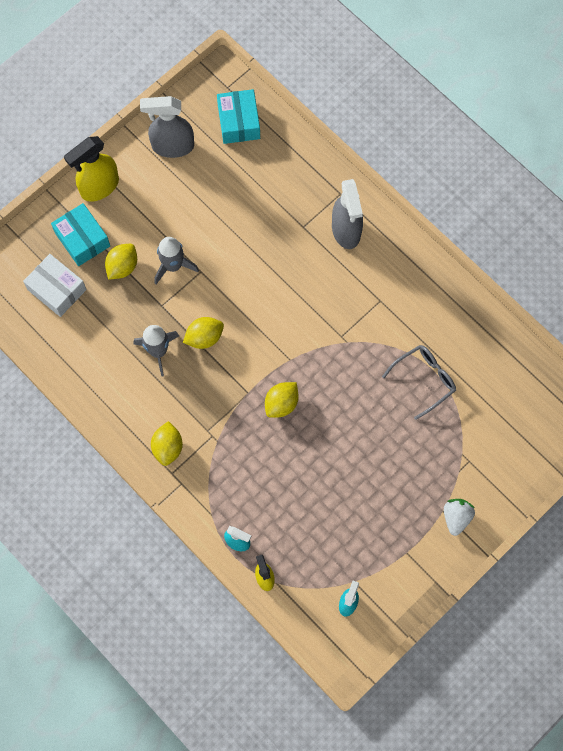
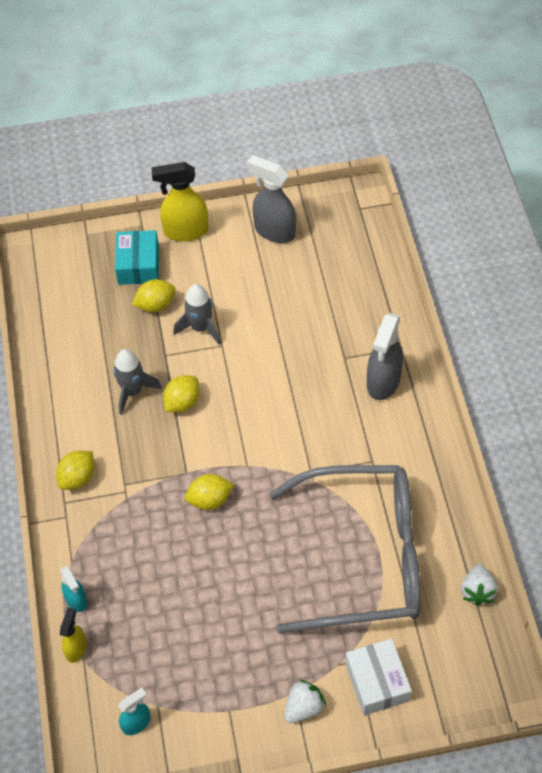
camera: 35 degrees right, 15 degrees down
white box [23,254,87,317] -> white box moved to [345,639,412,715]
yellow lemon [183,317,224,349] -> yellow lemon turned 60 degrees counterclockwise [163,375,200,412]
turquoise box [217,89,260,144] -> none
grey glasses [382,345,456,420] -> grey glasses [269,465,421,633], size x2.36
none -> white strawberry [461,564,498,606]

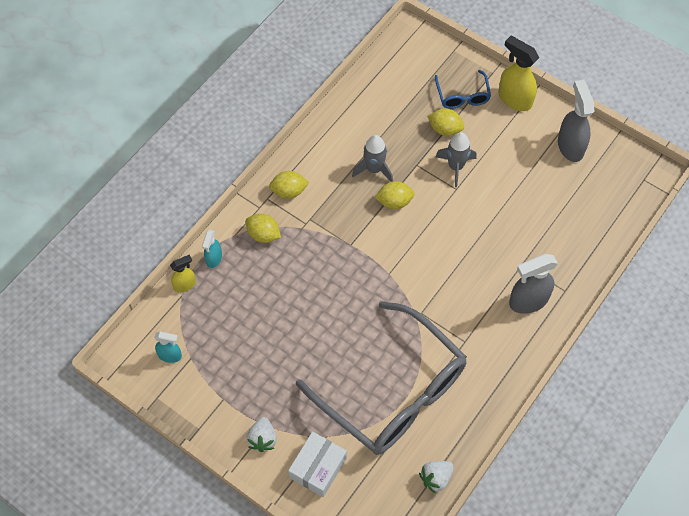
camera: 45 degrees right, 5 degrees up
turquoise box [115,230,159,285] -> blue glasses [435,70,491,109]
yellow lemon [185,474,234,510] -> yellow lemon moved to [245,214,281,243]
white strawberry [284,680,326,723] -> white strawberry turned 90 degrees clockwise [246,417,277,452]

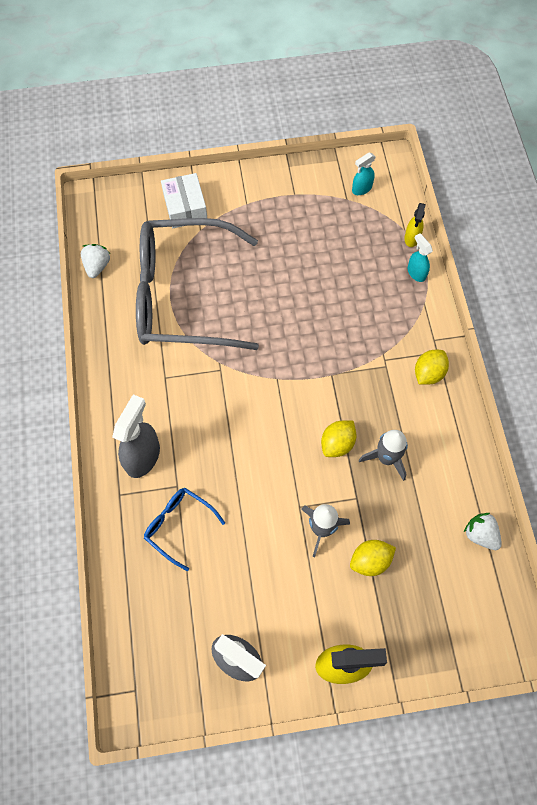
camera: 135 degrees right, 5 degrees up
yellow lemon [245,214,281,243] -> none
white strawberry [246,417,277,452] -> white strawberry moved to [463,513,502,550]
blue glasses [435,70,491,109] -> blue glasses moved to [144,488,225,571]

